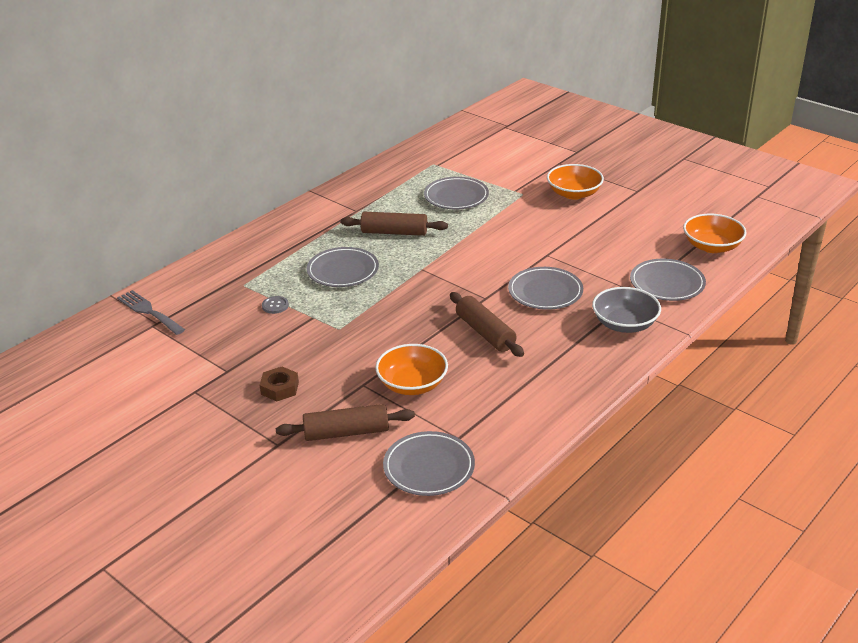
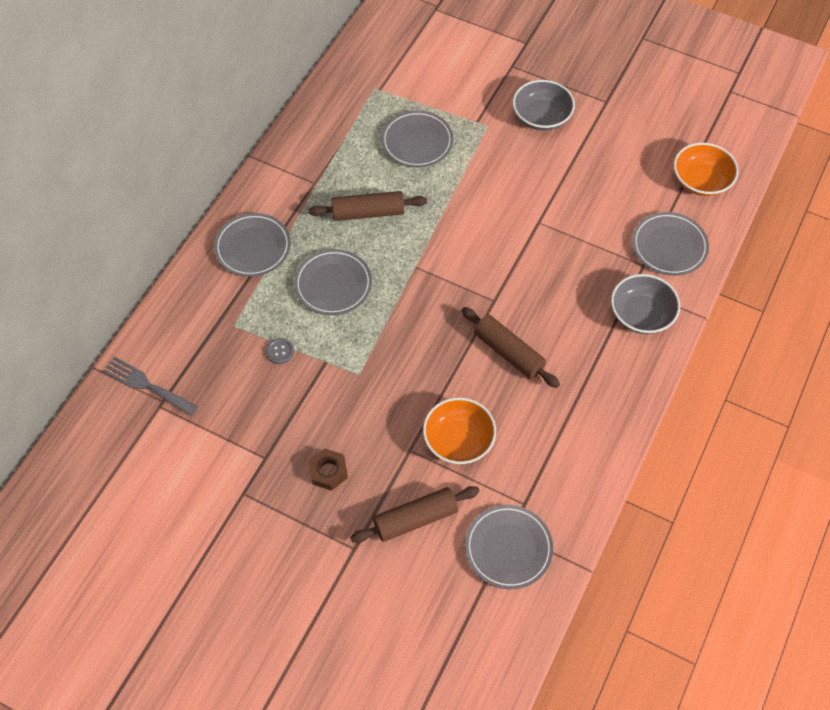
camera: 15 degrees left, 25 degrees up
grey plate [508,267,583,310] -> grey plate moved to [214,213,291,277]
orange bowl [547,164,604,200] -> grey bowl [513,80,575,131]

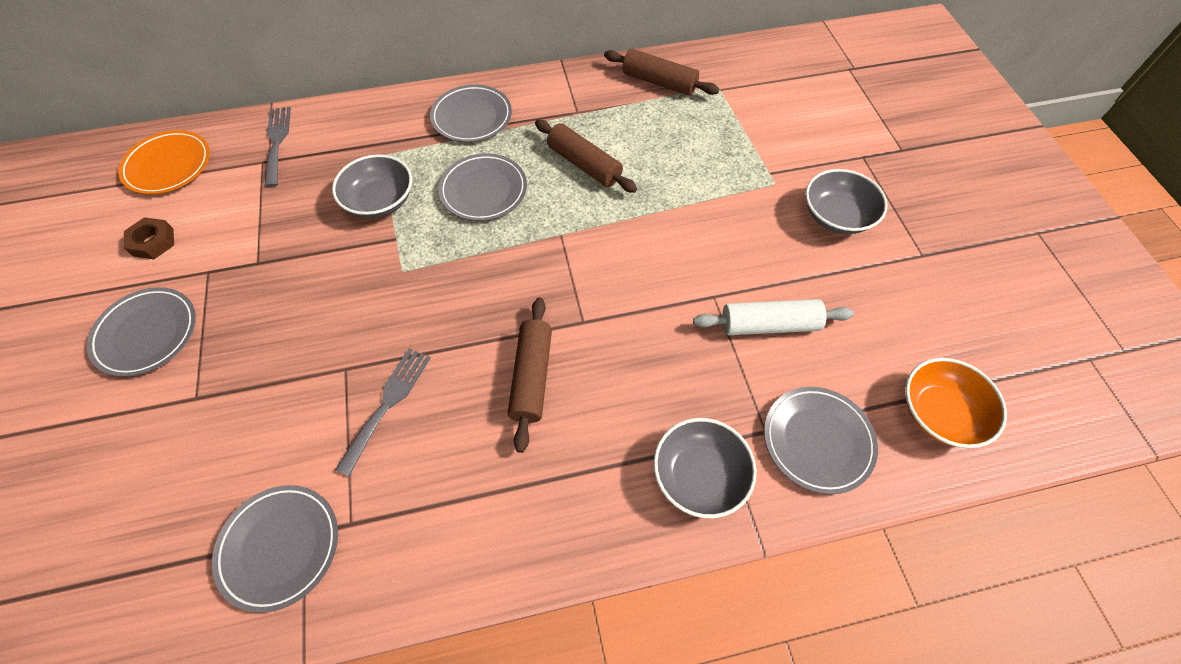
camera: 50 degrees right, 0 degrees up
grey button [266,338,294,364] -> grey bowl [332,154,412,218]
brown nut [309,448,348,491] -> brown nut moved to [124,217,174,259]
brown rolling pin [350,486,480,543] -> brown rolling pin moved to [604,49,719,96]
grey plate [381,110,453,168] -> grey plate moved to [87,287,196,377]
orange bowl [423,397,496,464] -> grey fork [335,348,431,476]
none -> orange plate [118,130,210,195]
none -> white rolling pin [693,299,854,335]

